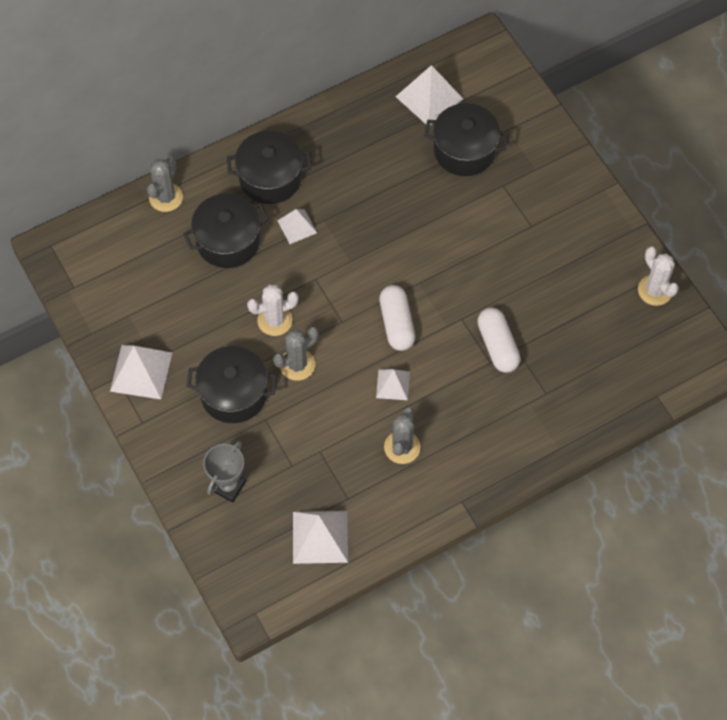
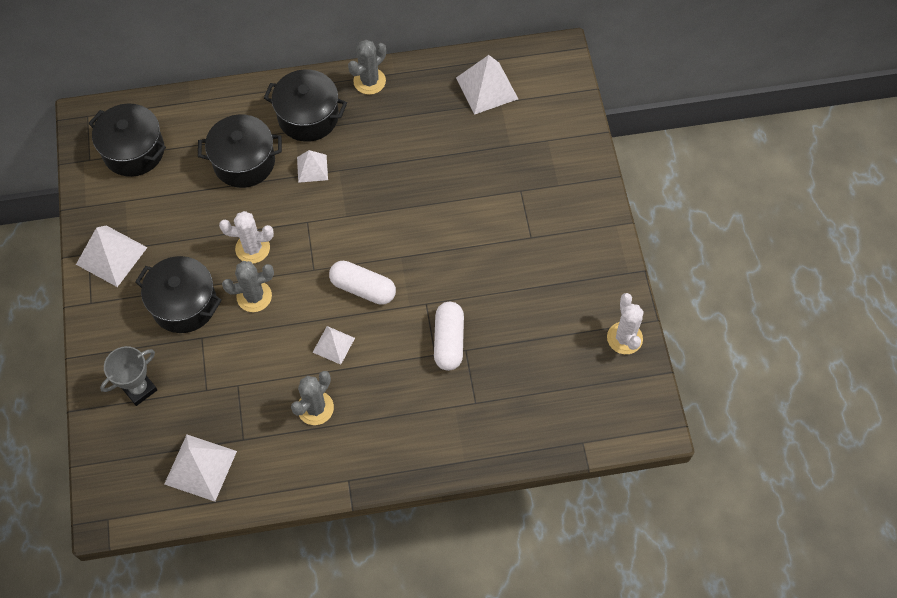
camera: 20 degrees right, 0 degrees up
grey cactus [147,157,183,212] -> grey cactus moved to [348,40,386,95]
white capsule [379,285,415,351] -> white capsule turned 75 degrees counterclockwise [329,261,396,305]
black pot [424,103,509,176] -> black pot moved to [88,104,166,177]

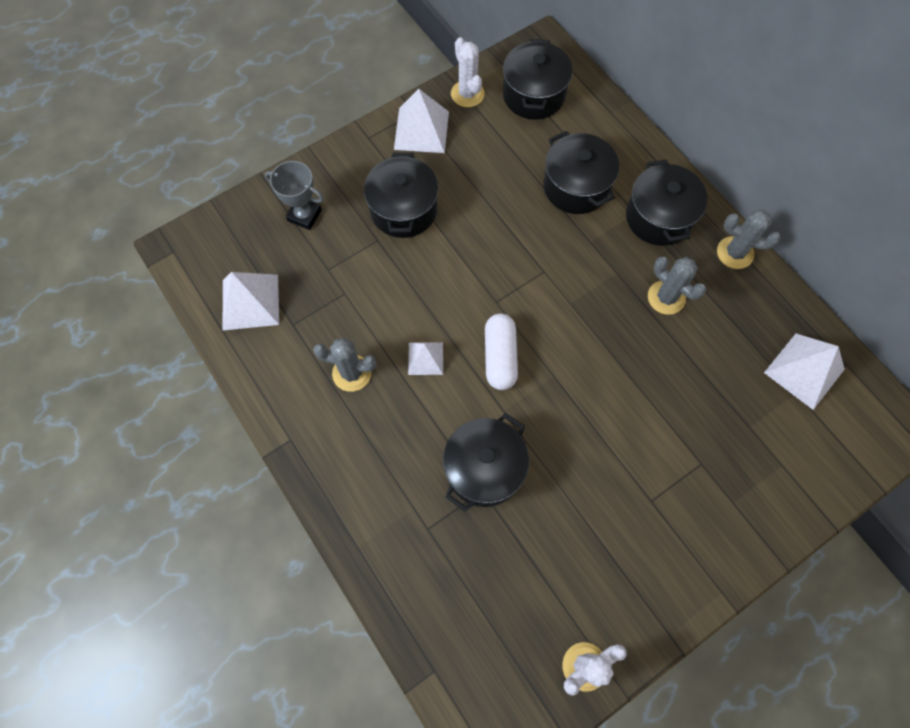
camera: 65 degrees right, 5 degrees up
white cactus [219,211,274,263] -> white cactus moved to [451,37,485,107]
grey cactus [222,261,274,312] -> grey cactus moved to [648,257,706,315]
white pyramid [297,150,328,183] -> none
white capsule [434,302,464,371] -> black pot [443,413,529,512]

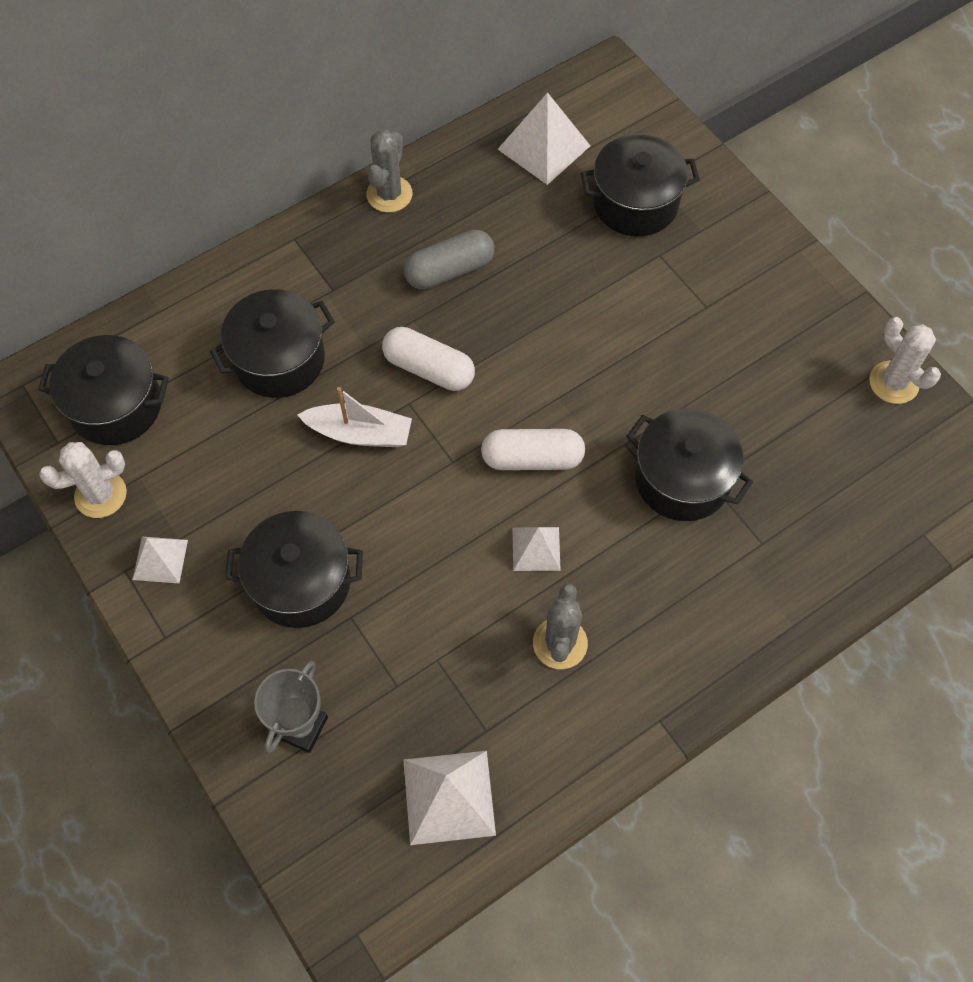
camera: 90 degrees left, 5 degrees down
white pyramid [394,89,449,153] -> white pyramid [133,537,188,583], size x0.60
black pot [626,160,708,246] -> black pot moved to [581,134,700,236]
grey cactus [648,257,706,315] -> grey capsule [404,230,494,290]
none -> white boat [297,387,412,447]
none -> white capsule [382,327,475,391]

